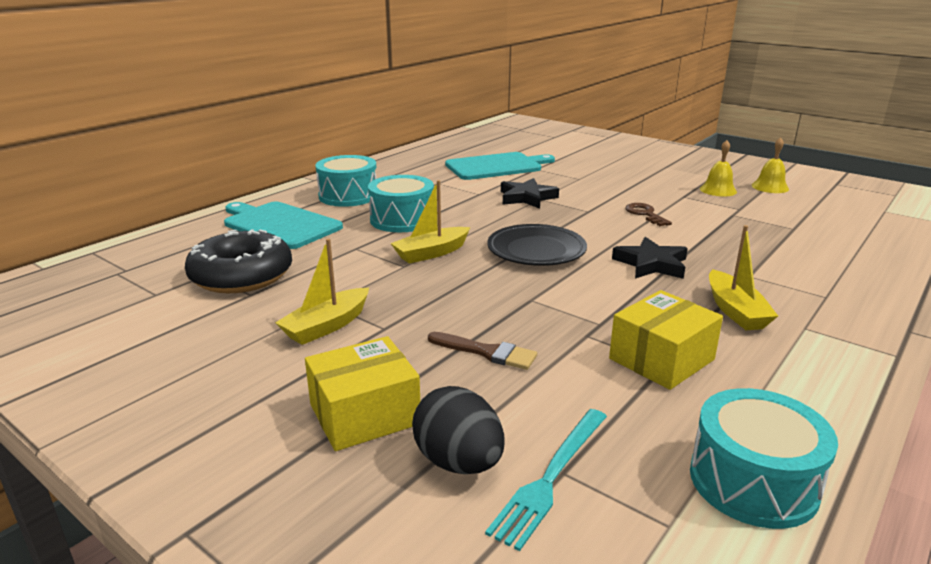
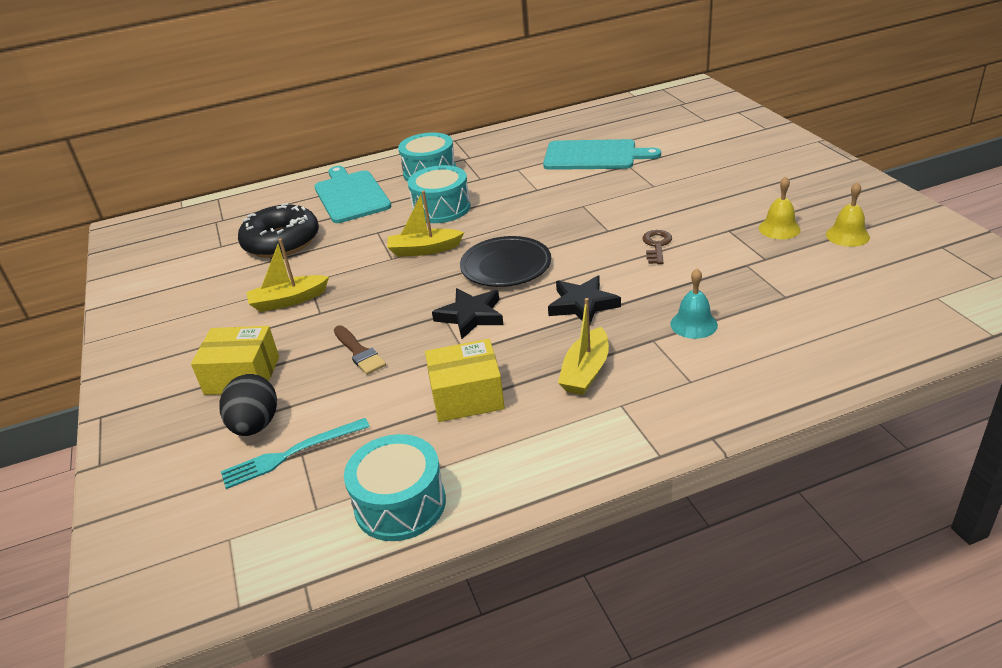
camera: 35 degrees right, 10 degrees up
black star [501,178,559,209] -> black star moved to [432,288,504,339]
none -> turquoise bell [670,269,718,339]

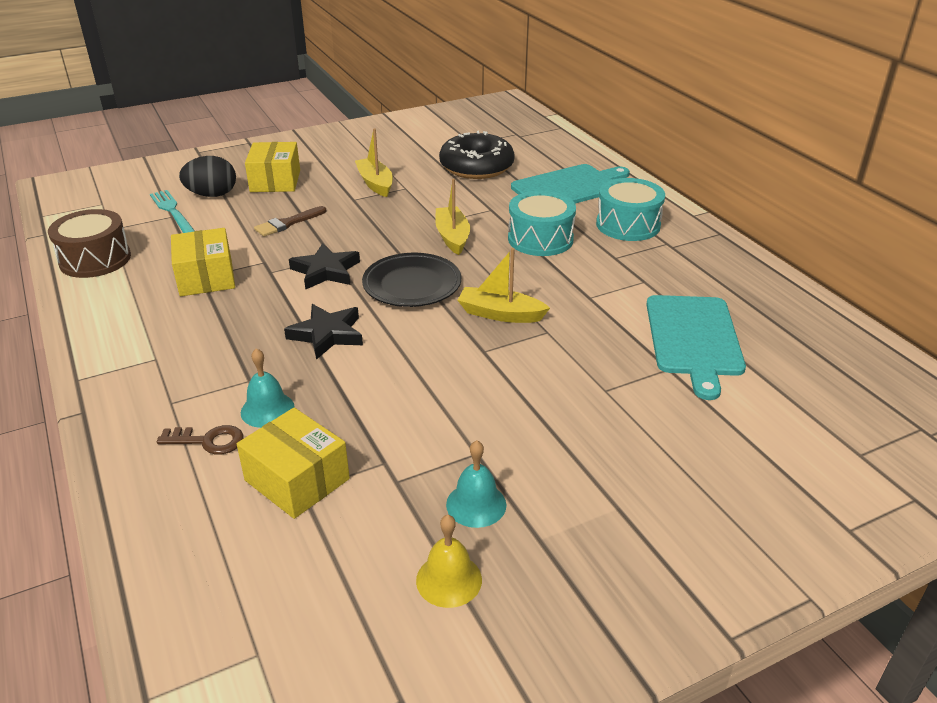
camera: 80 degrees right, 0 degrees up
turquoise drum [344,434,446,541] -> brown drum [48,209,131,278]
yellow boat [558,298,609,395] -> yellow boat moved to [458,248,550,323]
brown key [642,230,672,264] -> brown key moved to [157,425,243,455]
yellow bell [759,176,801,239] -> turquoise bell [446,440,506,528]
none -> yellow box [237,408,350,519]

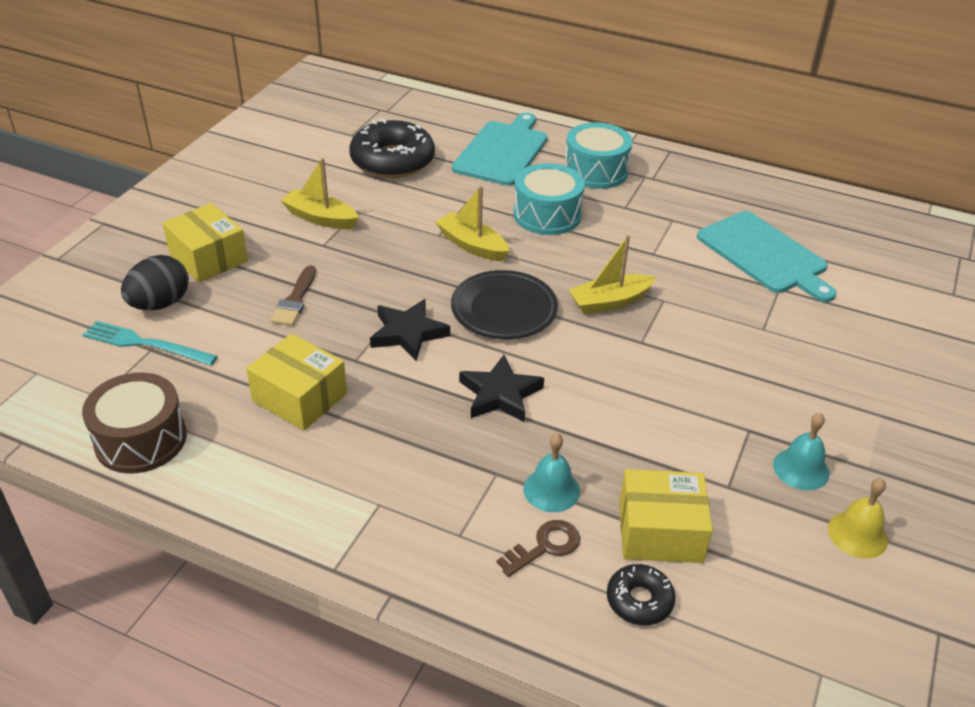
camera: 40 degrees left, 5 degrees up
none -> black donut [607,564,675,625]

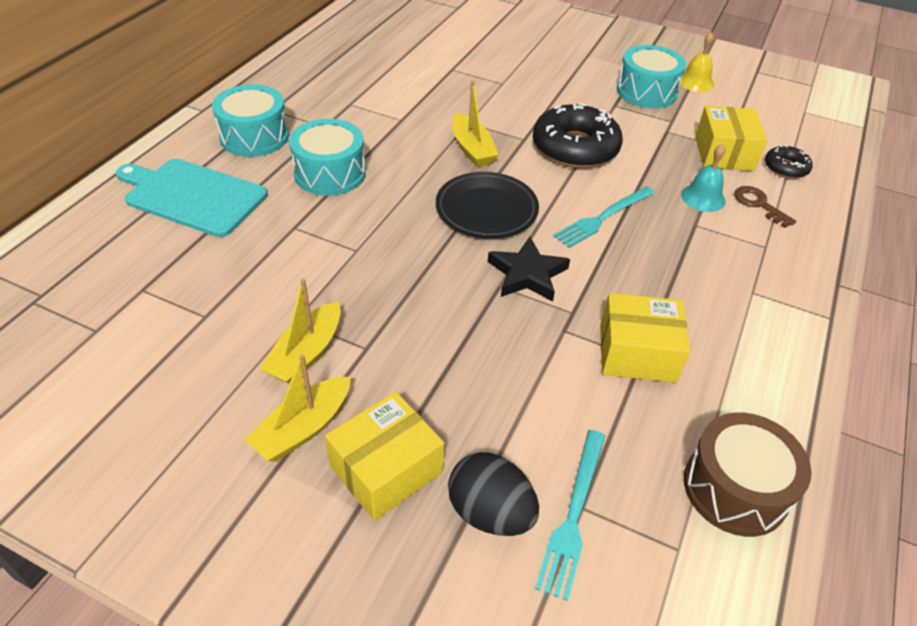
camera: 90 degrees left, 5 degrees up
yellow box [246,334,347,431] -> yellow box turned 60 degrees clockwise [600,293,690,383]
brown brush [271,265,316,326] -> none
black donut [349,119,435,178] -> black donut moved to [533,103,623,168]
yellow boat [435,186,509,261] -> yellow boat moved to [245,354,351,462]
black star [459,355,544,422] -> turquoise fork [553,186,655,248]
turquoise cutting board [697,211,836,302] -> none
turquoise bell [773,413,830,491] -> turquoise drum [617,45,686,108]

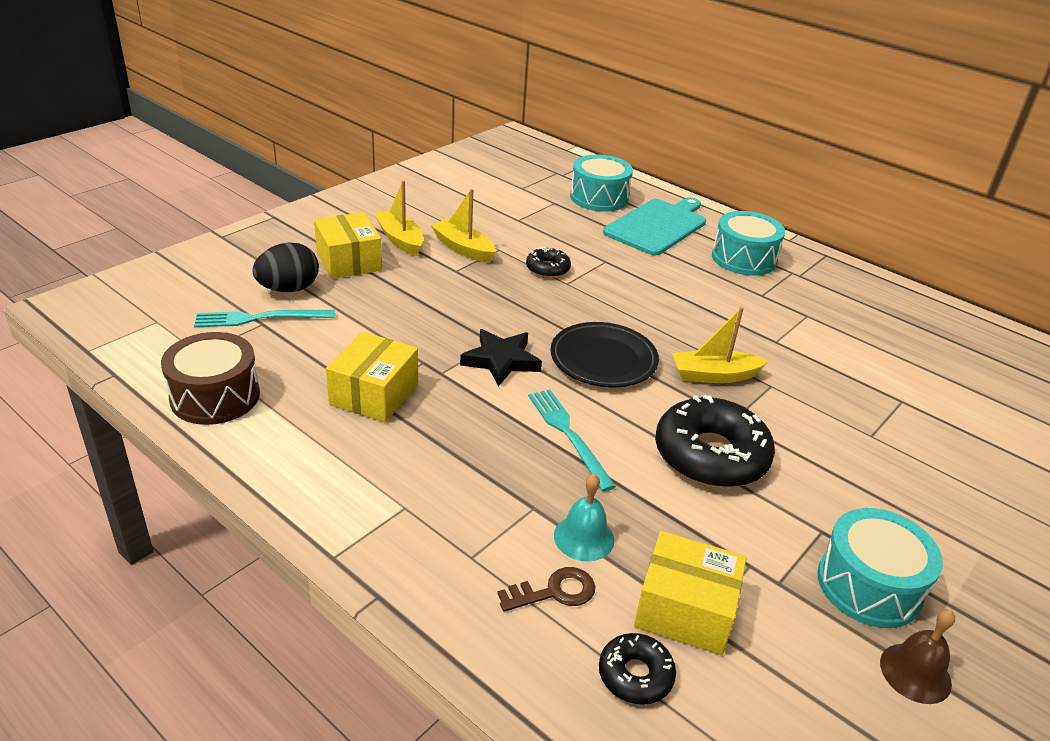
camera: 105 degrees right, 10 degrees down
turquoise drum [289,119,366,196] -> turquoise drum moved to [570,155,633,212]
turquoise fork [535,430,605,601] -> turquoise fork turned 45 degrees counterclockwise [194,310,335,327]
yellow bell [680,32,714,92] -> brown bell [880,609,955,704]
none -> black donut [526,247,571,278]

